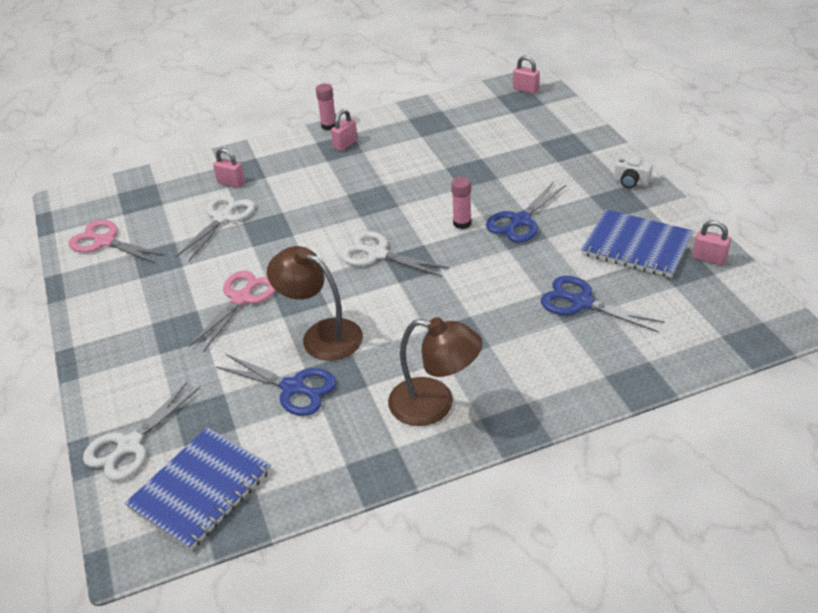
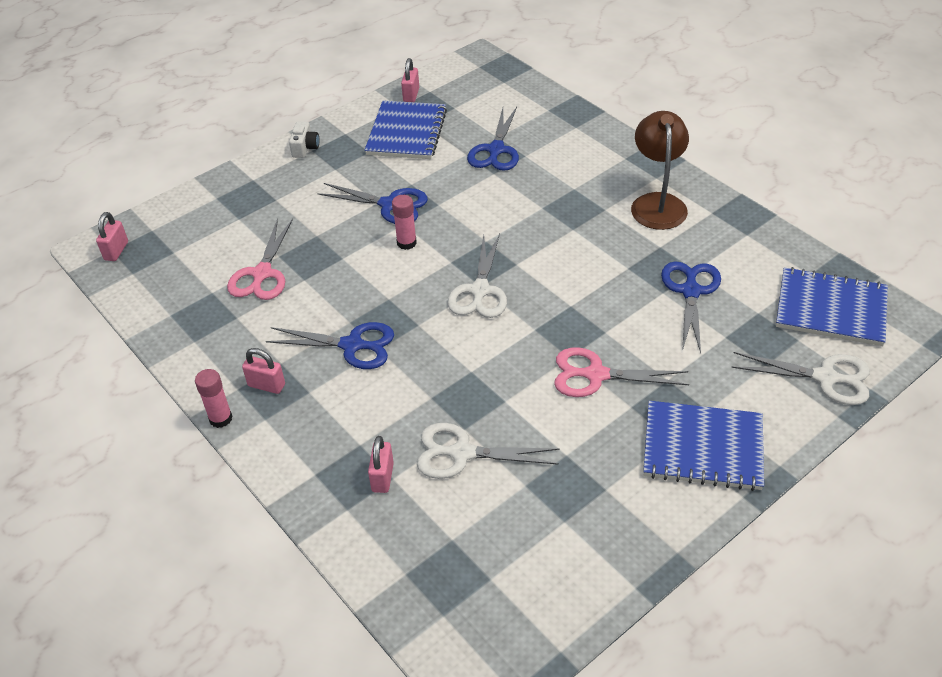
camera: 110 degrees left, 5 degrees up
pink scissors [68,220,166,263] -> pink scissors moved to [227,218,293,300]
brown lamp [267,246,363,361] -> none
none -> blue scissors [266,322,394,369]
none -> blue notebook [643,401,764,491]

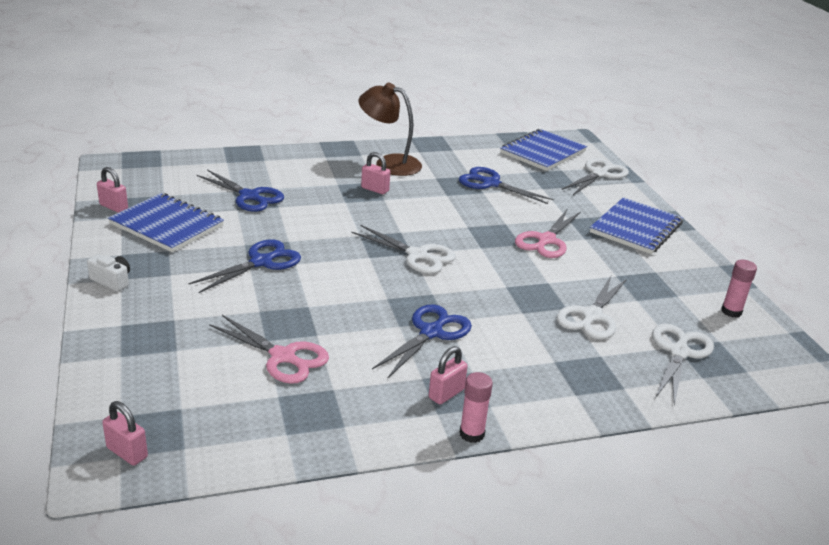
camera: 70 degrees left, 15 degrees down
pink padlock [368,436,394,493] -> pink padlock moved to [361,152,390,194]
pink glue stick [392,195,417,250] -> pink glue stick moved to [721,260,757,318]
none -> white scissors [652,324,714,405]

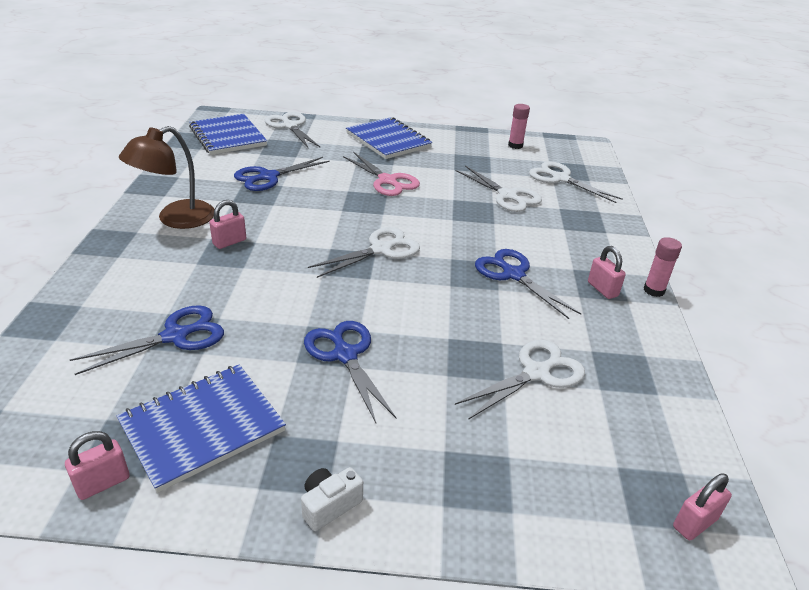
camera: 70 degrees left, 5 degrees up
pink scissors [209,315,329,384] -> white scissors [455,339,585,420]

